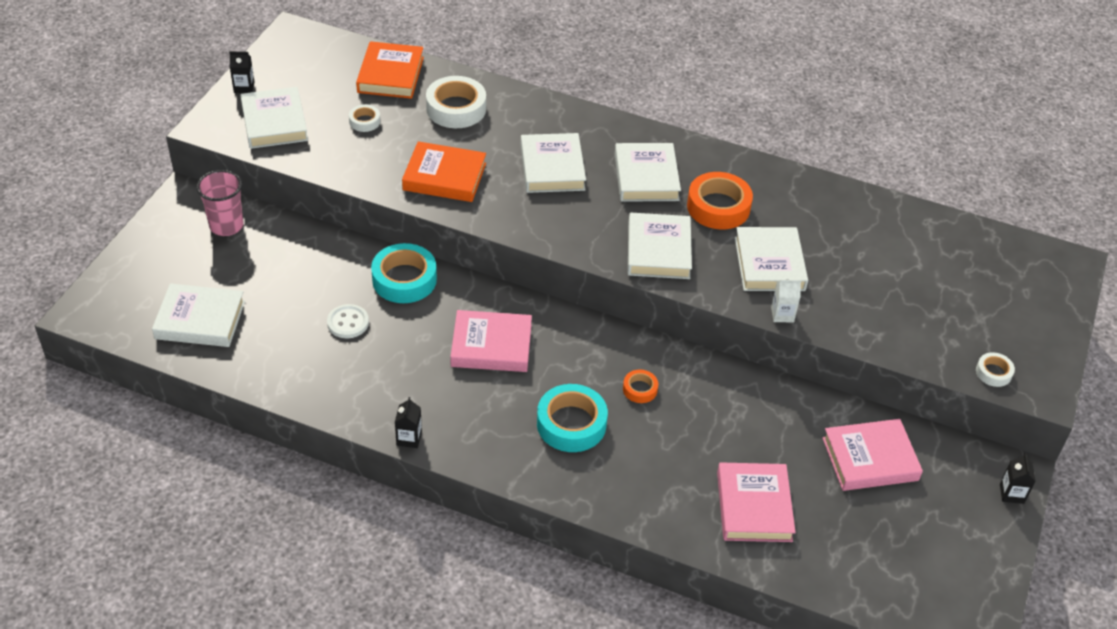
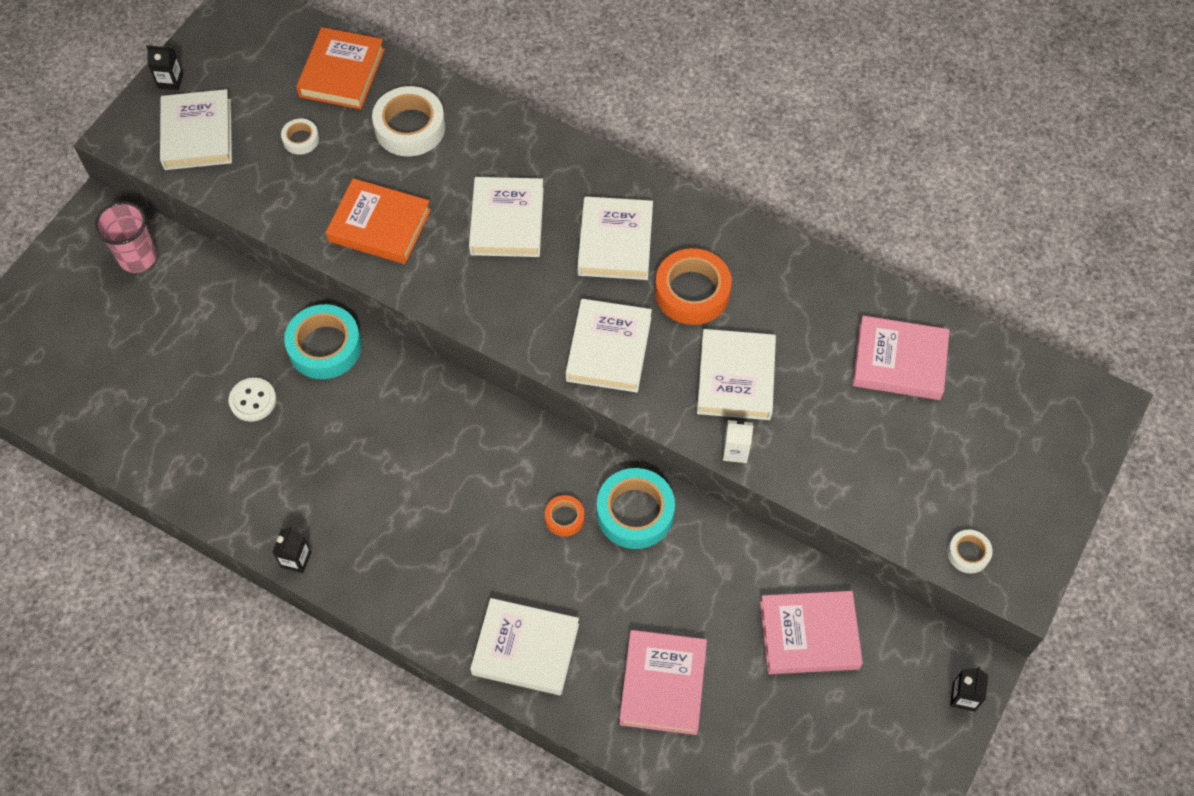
camera: 10 degrees right, 15 degrees up
white book [152,283,245,347] -> white book moved to [470,598,579,695]
pink book [450,310,532,372] -> pink book moved to [852,316,949,400]
turquoise tape [537,384,608,452] -> turquoise tape moved to [597,468,675,549]

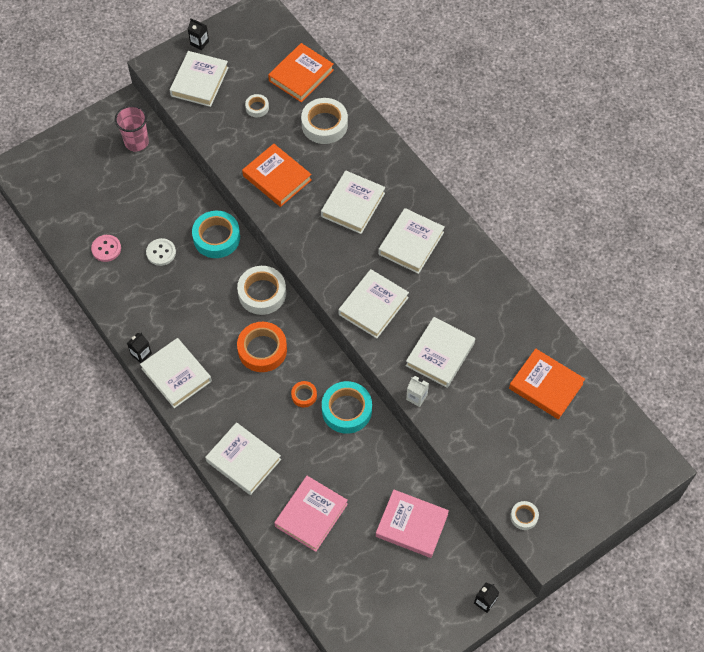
camera: 25 degrees right, 0 degrees up
orange tape [655,248,732,325] -> orange tape moved to [237,322,287,372]
pink book [852,316,949,400] -> orange book [509,348,585,419]
none -> pink button [91,235,121,262]
none -> white book [140,338,212,408]
none -> white tape [237,266,286,315]

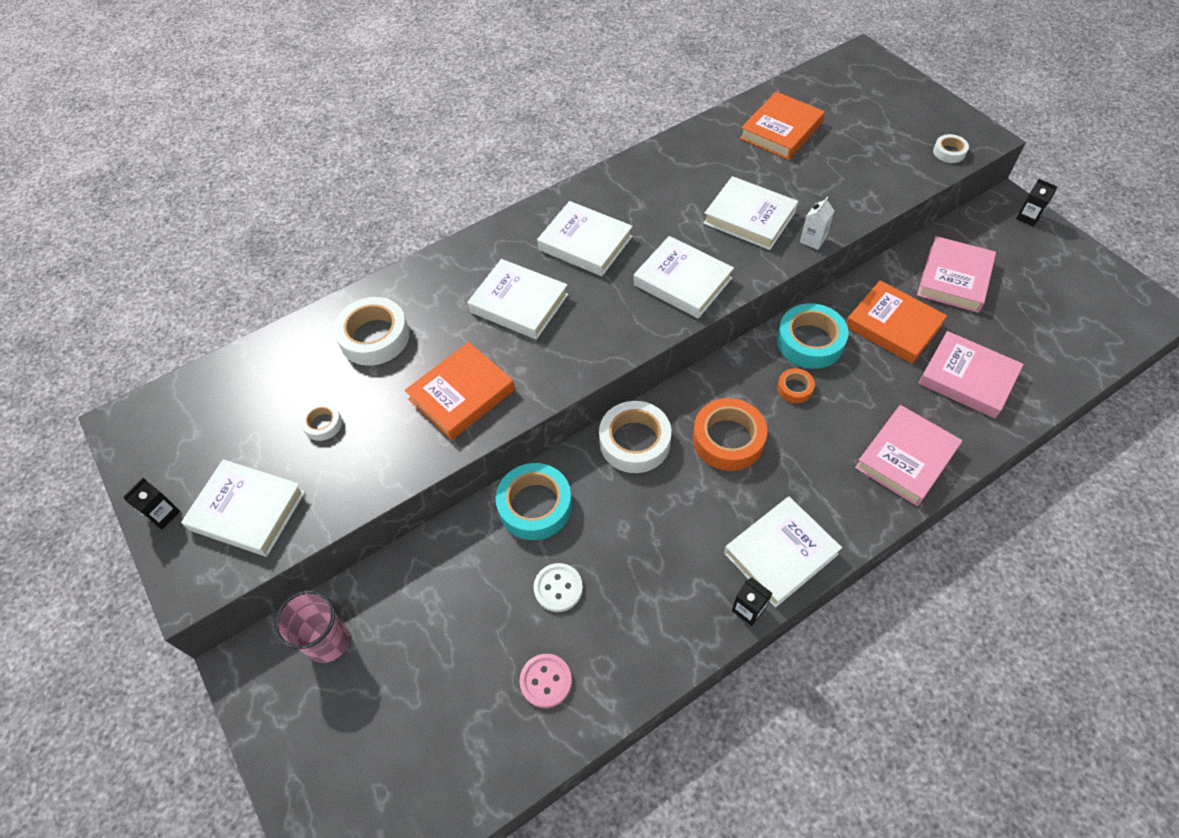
camera: 85 degrees left, 5 degrees down
white book [205,422,281,495] -> pink book [855,405,962,506]
orange book [268,43,334,102] -> orange book moved to [846,280,947,364]

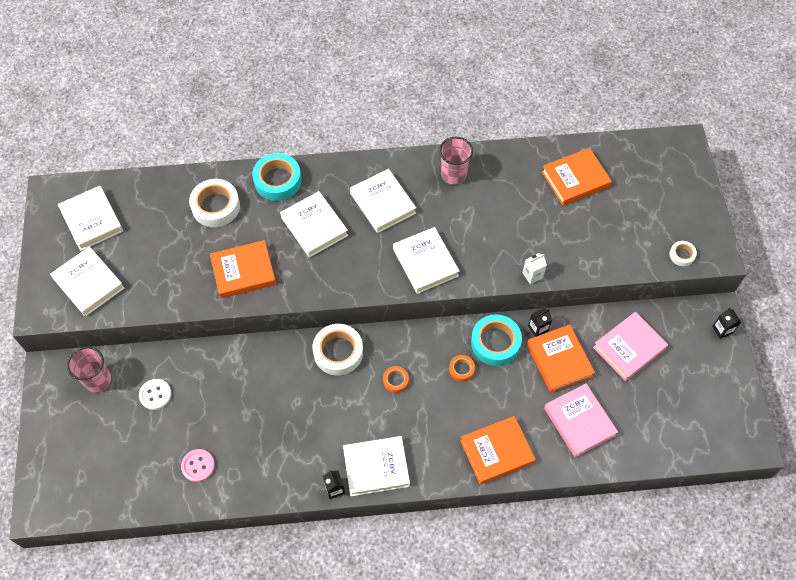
camera: 25 degrees right, 5 degrees up
black carton [123,478,180,529] -> black carton moved to [528,308,552,337]
white tape [300,402,342,441] -> none
turquoise tape [496,463,572,540] -> turquoise tape moved to [252,153,301,201]
white button [534,563,583,612] -> white button moved to [139,379,172,410]
orange tape [693,398,767,471] -> orange tape [383,366,409,393], size x0.51
white book [703,176,798,250] -> white book moved to [58,186,123,251]
pink book [855,405,962,506] -> orange book [460,416,535,485]
none -> pink cup [439,137,473,185]

